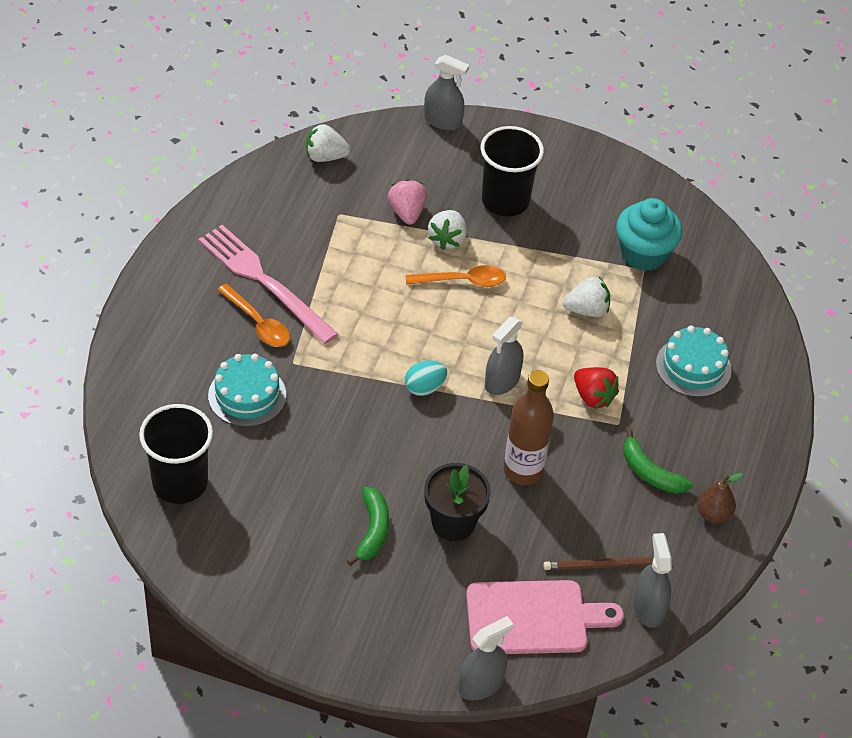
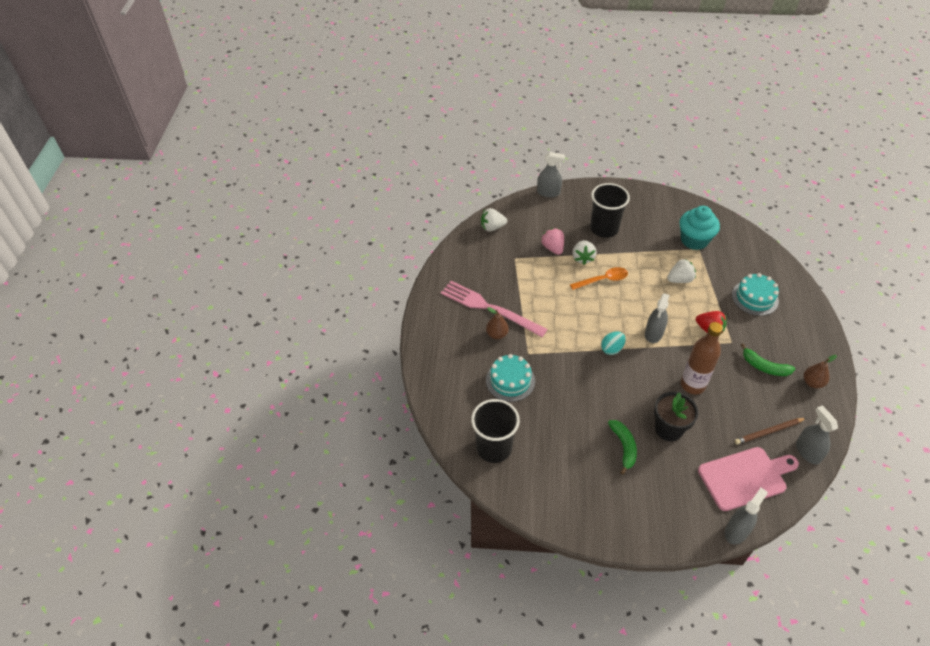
camera: 10 degrees left, 0 degrees up
orange spoon [217,284,290,347] -> brown pear [486,307,509,339]

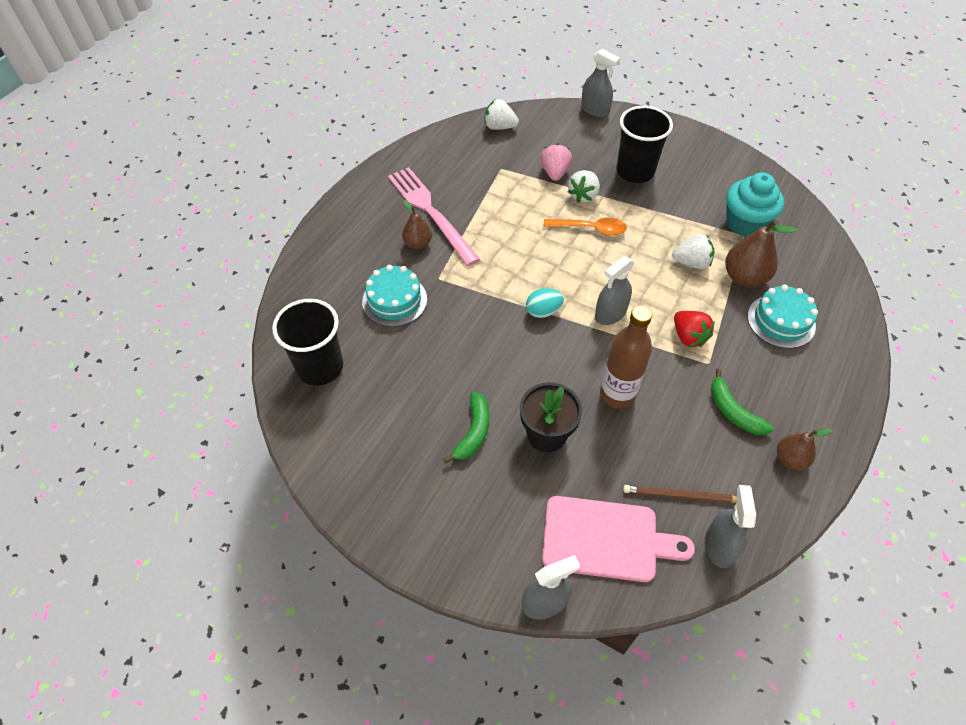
camera: 25 degrees right, 5 degrees up
none -> brown pear [725,220,796,287]

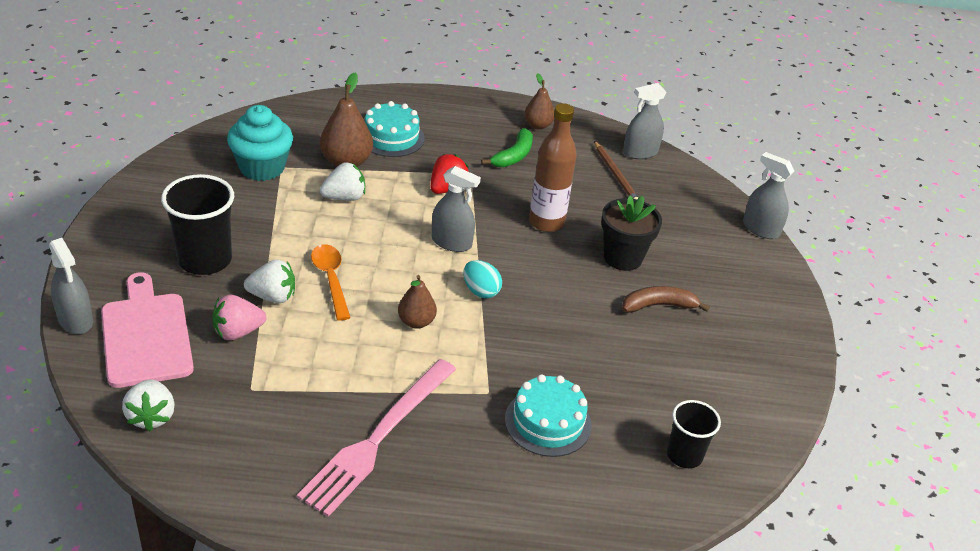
camera: 120 degrees left, 15 degrees down
black cup [272,299,343,386] -> black cup [667,400,721,468], size x0.61
brown pear [402,200,432,249] -> brown pear moved to [398,275,437,329]
green banana [443,392,489,463] -> brown banana [622,286,710,313]
pink cutting board [542,496,695,582] -> pink cutting board moved to [101,272,194,388]
grey spray bottle [581,49,620,117] -> grey spray bottle turned 135 degrees clockwise [49,238,93,334]
white strawberry [672,234,714,269] -> white strawberry turned 90 degrees clockwise [320,163,365,201]

